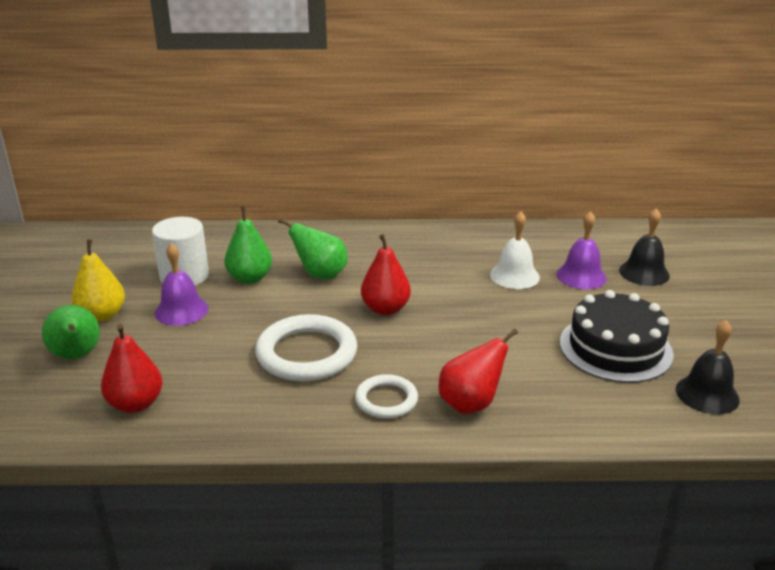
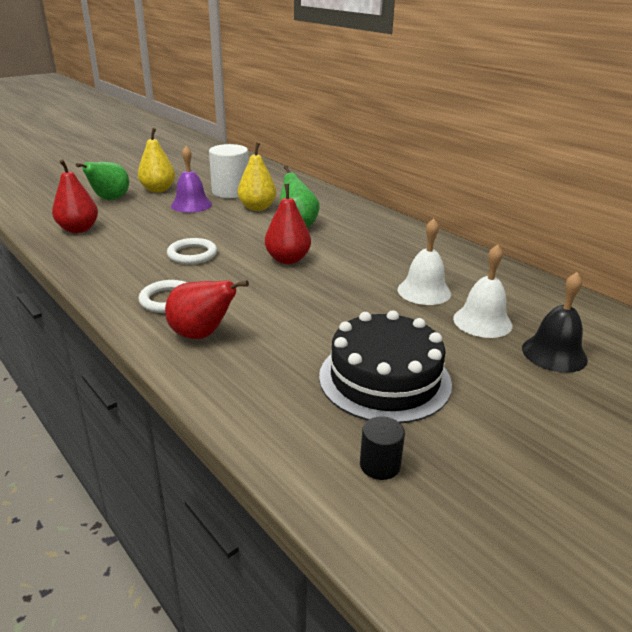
camera: 50 degrees right, 0 degrees up
green pear [224,206,272,284] -> yellow pear [238,142,276,211]
white ring [255,314,357,382] -> white ring [167,238,217,264], size x0.58
purple bell [556,211,607,289] -> white bell [453,244,512,338]
black bell [676,320,740,414] -> black cylinder [360,416,405,480]

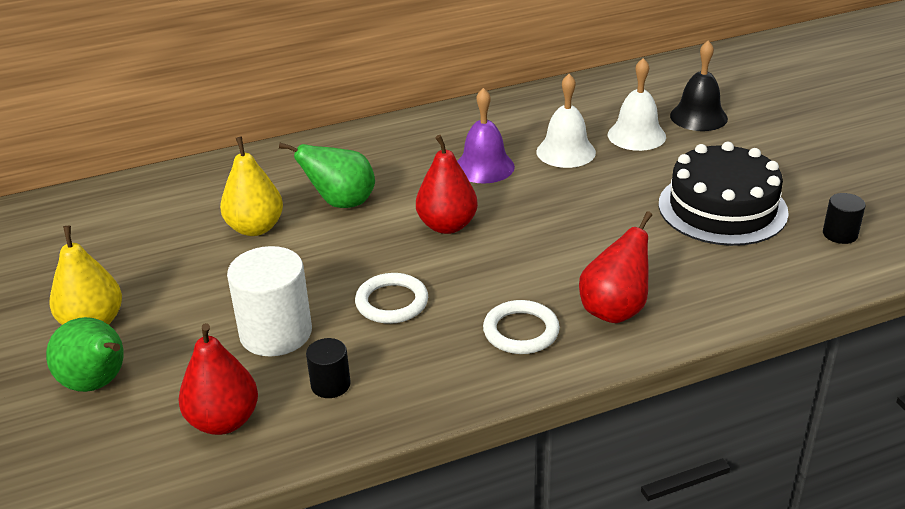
camera: 70 degrees left, 5 degrees up
purple bell [171,146,212,213] -> purple bell moved to [457,88,515,183]
white cylinder [209,144,249,198] -> white cylinder moved to [227,246,312,357]
none -> black cylinder [306,338,351,398]

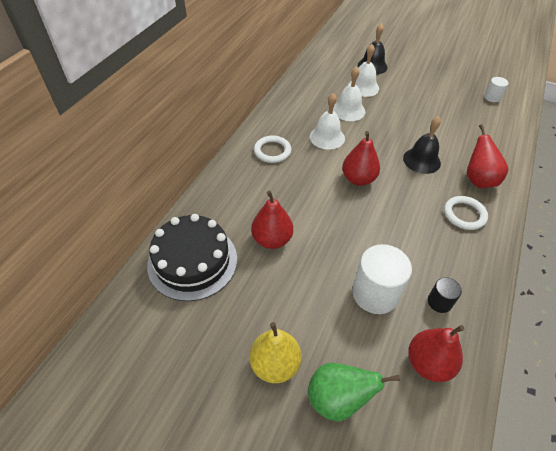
camera: 45 degrees left, 15 degrees up
yellow pear [220,136,283,236] -> red pear [251,191,293,249]
green pear [279,143,375,208] -> none
white ring [355,273,428,324] -> white ring moved to [254,136,291,163]
purple bell [457,88,515,183] -> white bell [310,93,345,150]
black cake [659,142,789,246] -> black cake moved to [147,214,237,301]
black cylinder [823,193,866,244] -> white cylinder [484,77,508,102]
none -> black bell [403,116,441,174]

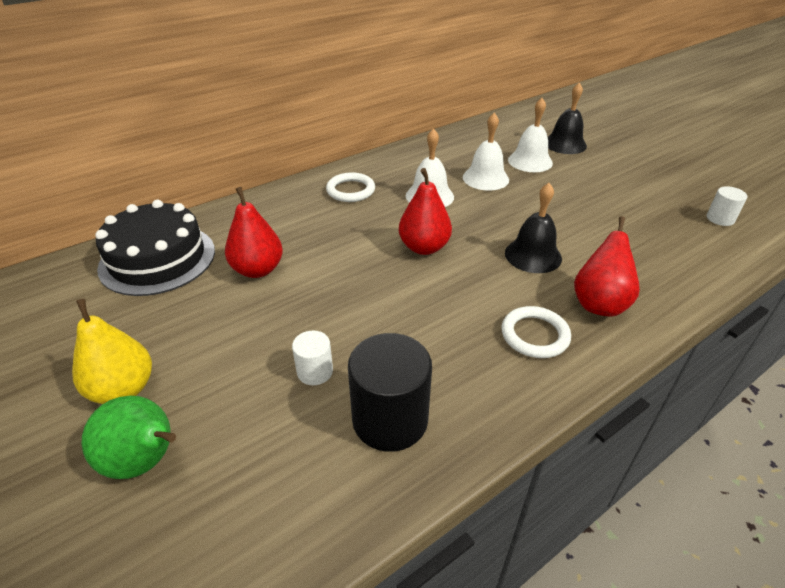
camera: 30 degrees right, 10 degrees down
white cylinder [352,244,412,314] -> white cylinder [292,330,333,385], size x0.52
red pear [408,325,464,382] -> none
black cylinder [428,277,462,313] -> black cylinder [348,333,432,452], size x1.93

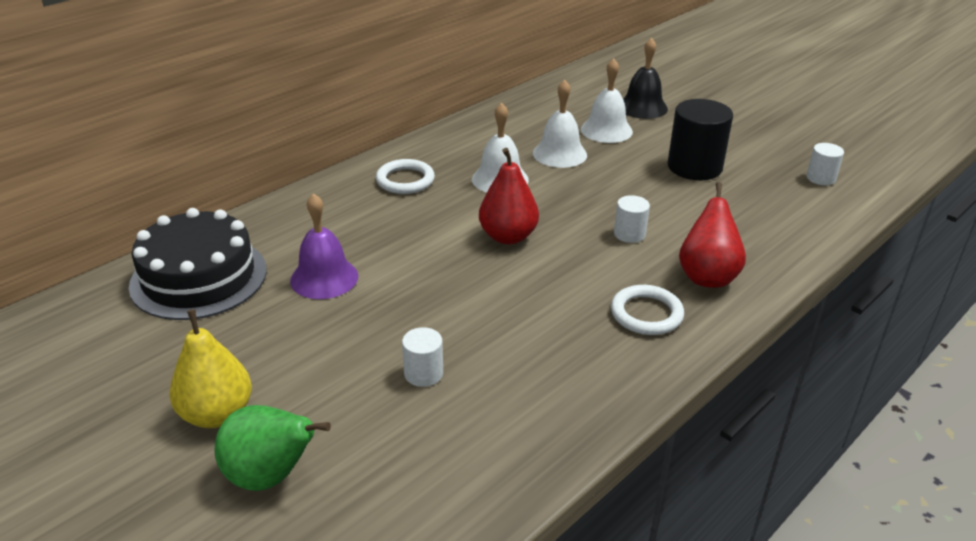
camera: 10 degrees left, 5 degrees down
red pear [225,187,283,278] -> purple bell [290,193,358,299]
black cylinder [348,333,432,452] -> black cylinder moved to [667,99,733,180]
black bell [505,183,562,273] -> white cylinder [614,195,650,243]

